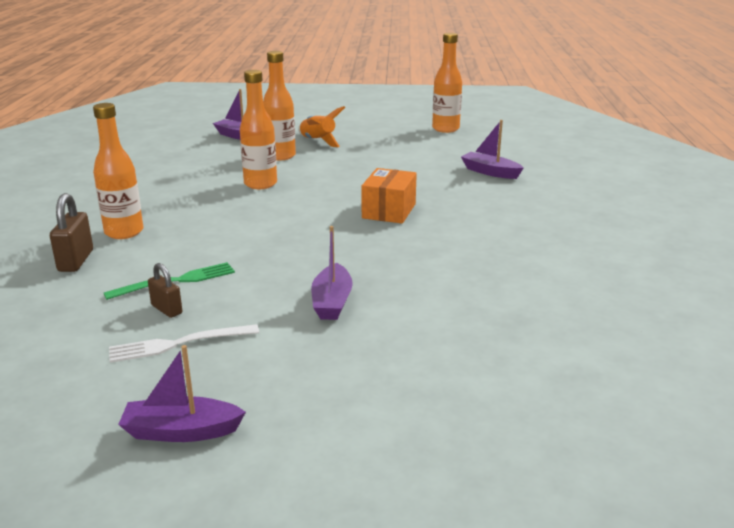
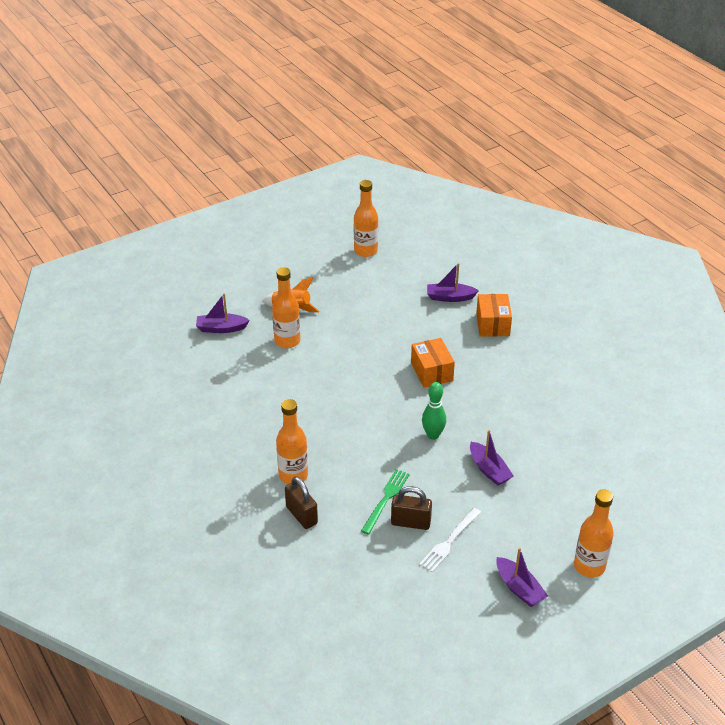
camera: 35 degrees left, 15 degrees up
purple boat [118,345,246,442] -> purple boat turned 90 degrees counterclockwise [496,548,548,607]
brown padlock [148,263,182,318] -> brown padlock [391,486,432,530], size x1.56
orange bottle [240,70,277,189] -> orange bottle moved to [574,489,614,578]
none -> green bowling pin [422,382,446,440]
none -> orange box [476,294,512,337]

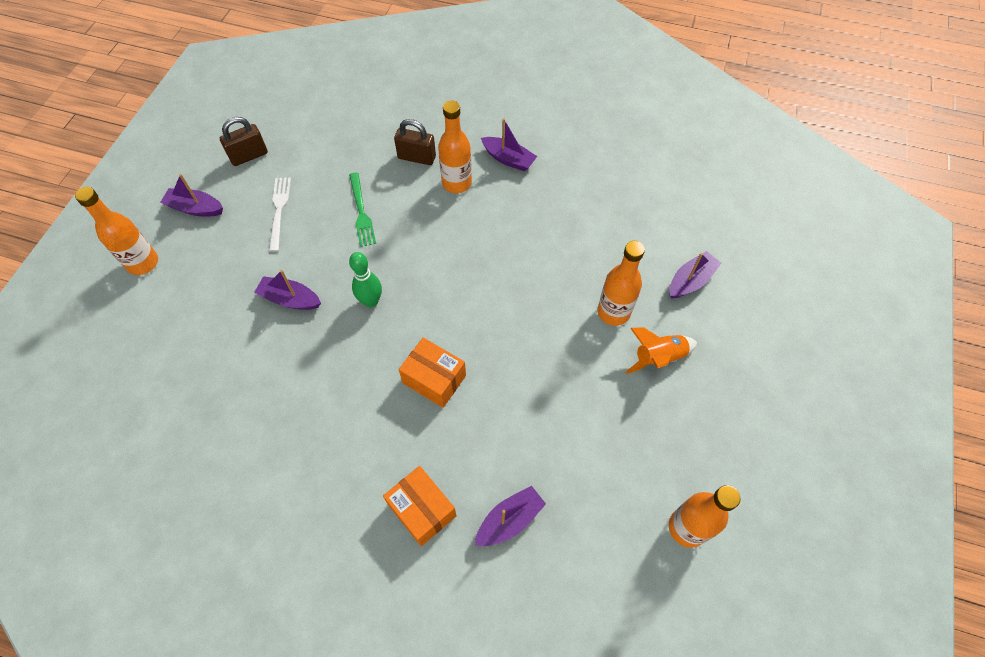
camera: 140 degrees right, 20 degrees up
brown padlock [391,486,432,530] -> brown padlock moved to [220,117,268,166]
none -> purple boat [481,118,537,171]

